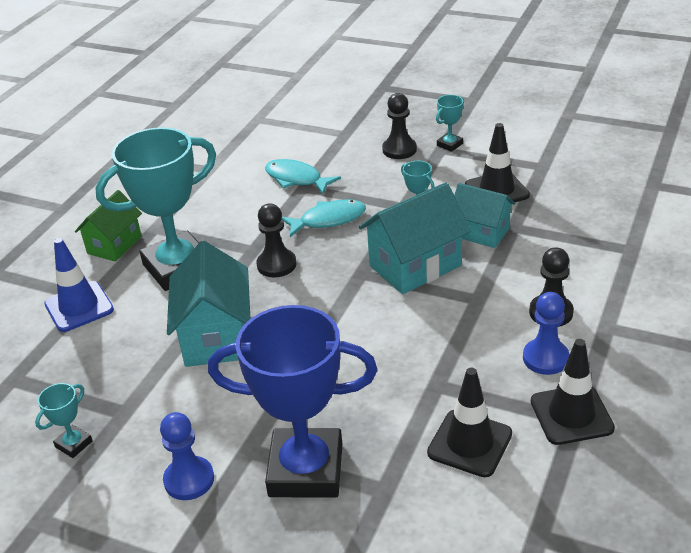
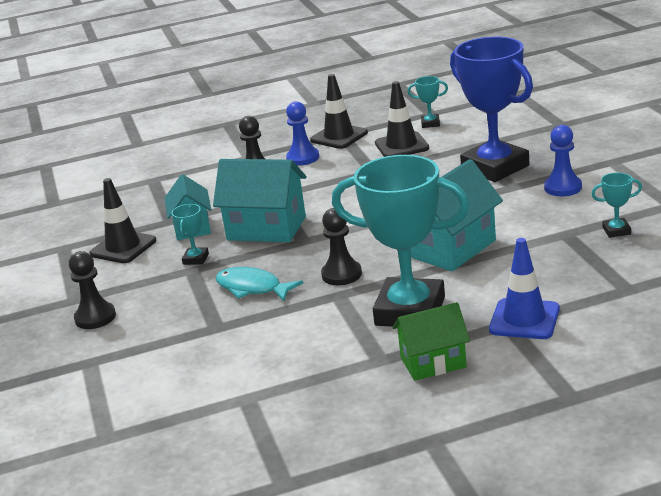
camera: 130 degrees left, 10 degrees down
turquoise fish [265,159,341,194] -> none
turquoise trophy [436,95,464,152] -> turquoise trophy moved to [407,76,448,128]

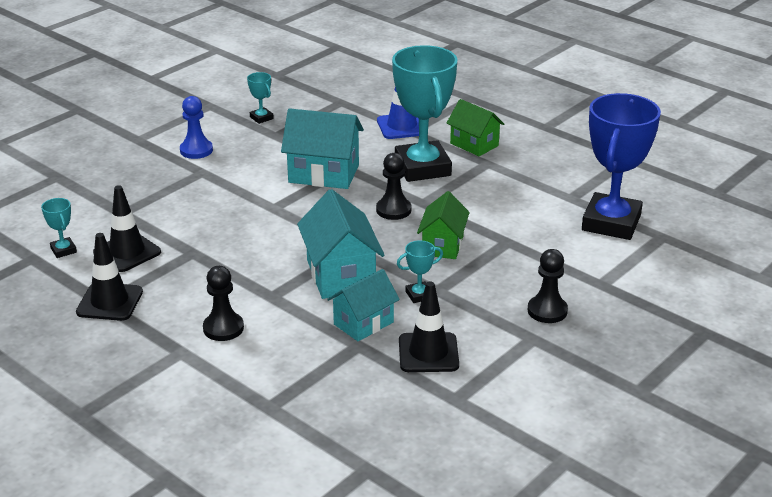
camera: 125 degrees left, 5 degrees up
turquoise fish [215,267,303,301] -> green house [417,191,470,259]
blue pawn [286,101,319,166] -> none
blue trophy [450,37,533,182] -> blue trophy moved to [582,93,661,240]

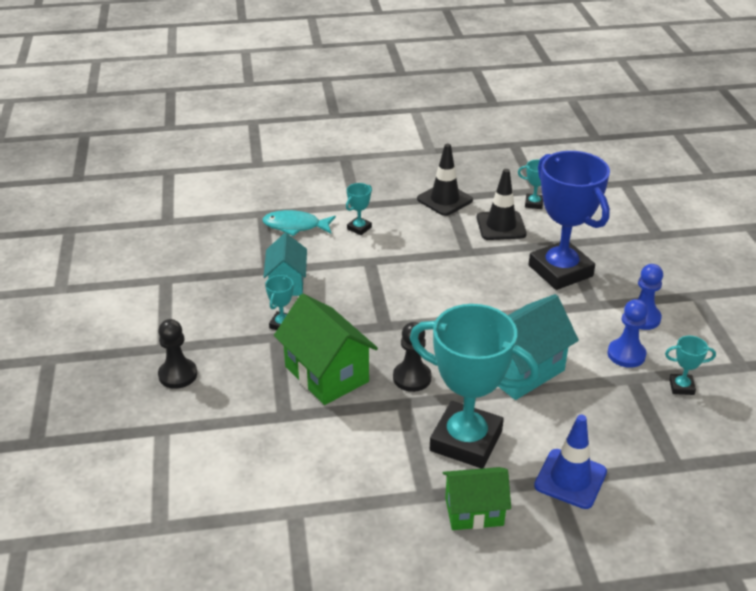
camera: 130 degrees right, 5 degrees up
black pawn [203,266,244,341] -> turquoise trophy [346,183,372,235]
turquoise house [297,189,385,299] -> none
black traffic cone [399,281,459,372] -> none
green house [417,191,470,259] -> green house [274,294,378,405], size x1.53
blue trophy [582,93,661,240] -> blue trophy moved to [528,151,610,290]
none -> turquoise fish [263,210,336,236]
none -> blue pawn [608,299,648,368]

